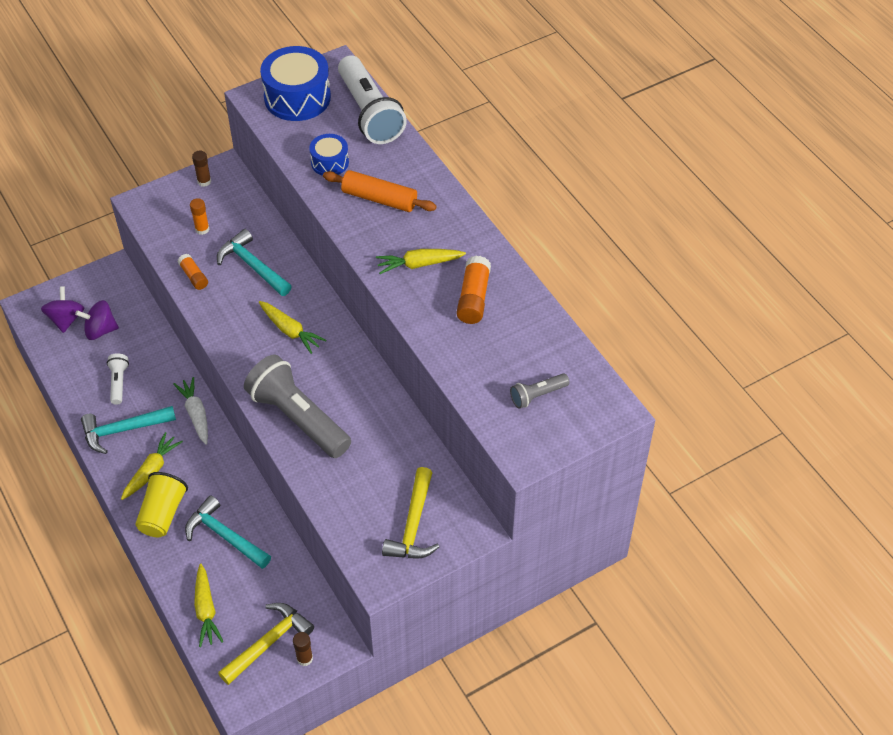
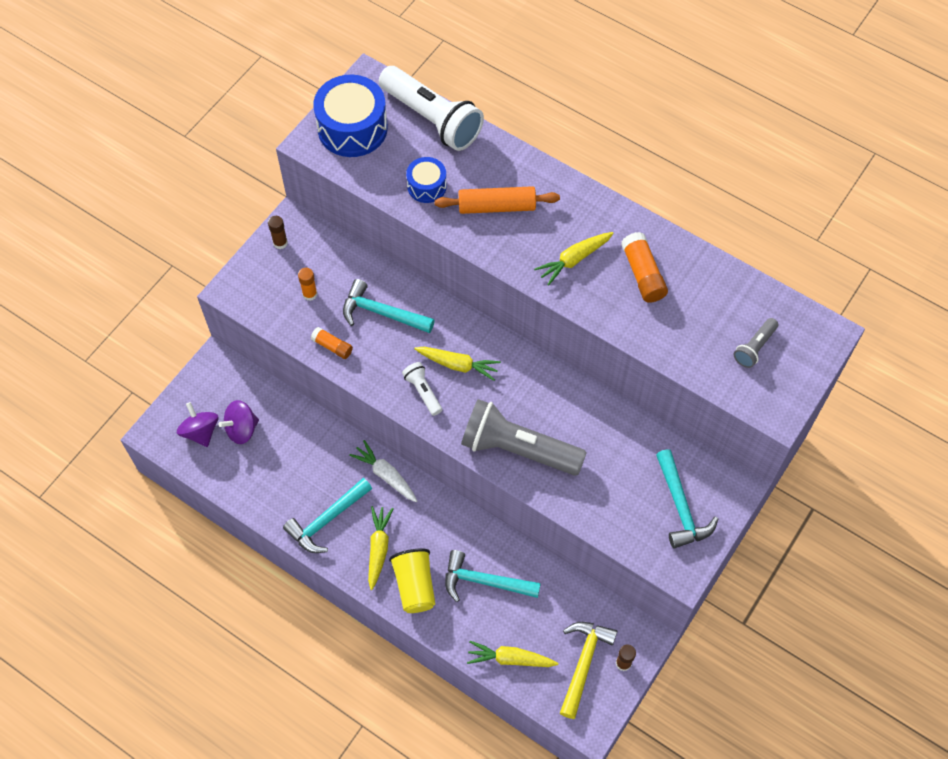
camera: 25 degrees left, 10 degrees up
white flashlight [107,353,129,405] -> white flashlight moved to [402,362,442,416]
yellow carrot [194,564,223,647] -> yellow carrot turned 135 degrees clockwise [467,641,558,667]
yellow hammer [382,467,439,558] -> turquoise hammer [656,449,718,549]

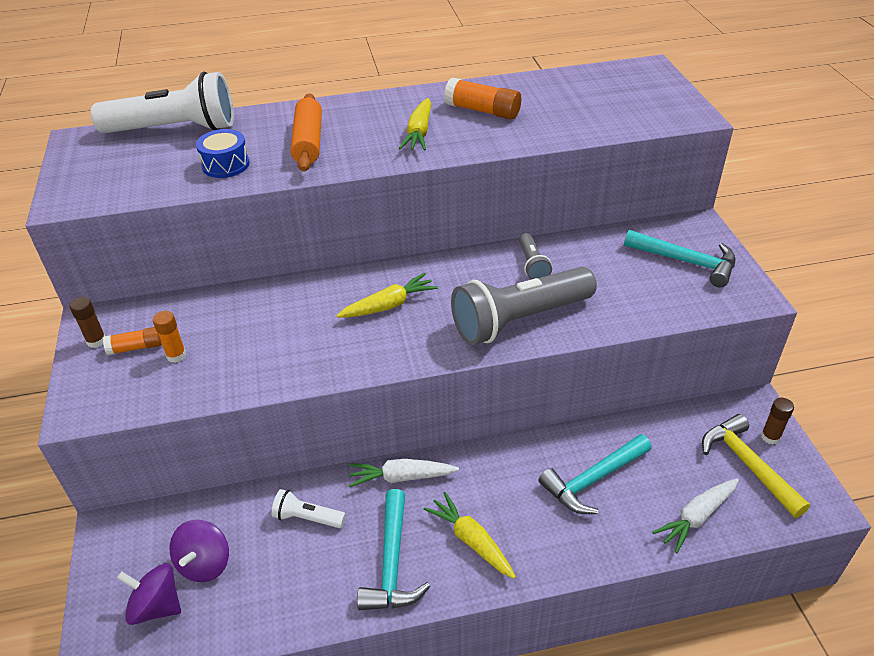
camera: 45 degrees left, 20 degrees down
orange glue stick [311,327,353,359] -> orange glue stick moved to [103,327,162,355]
blue drum [313,75,388,157] -> none
turquoise hammer [343,279,435,333] -> none
yellow cup [389,548,435,613] -> none
white flashlight [402,362,442,416] -> white flashlight moved to [272,489,346,528]
orange rolling pin [434,186,560,214] -> orange rolling pin turned 45 degrees counterclockwise [291,94,322,172]
yellow carrot [467,641,558,667] -> white carrot [652,479,739,553]
grey flashlight [734,318,778,368] -> grey flashlight moved to [519,233,552,279]

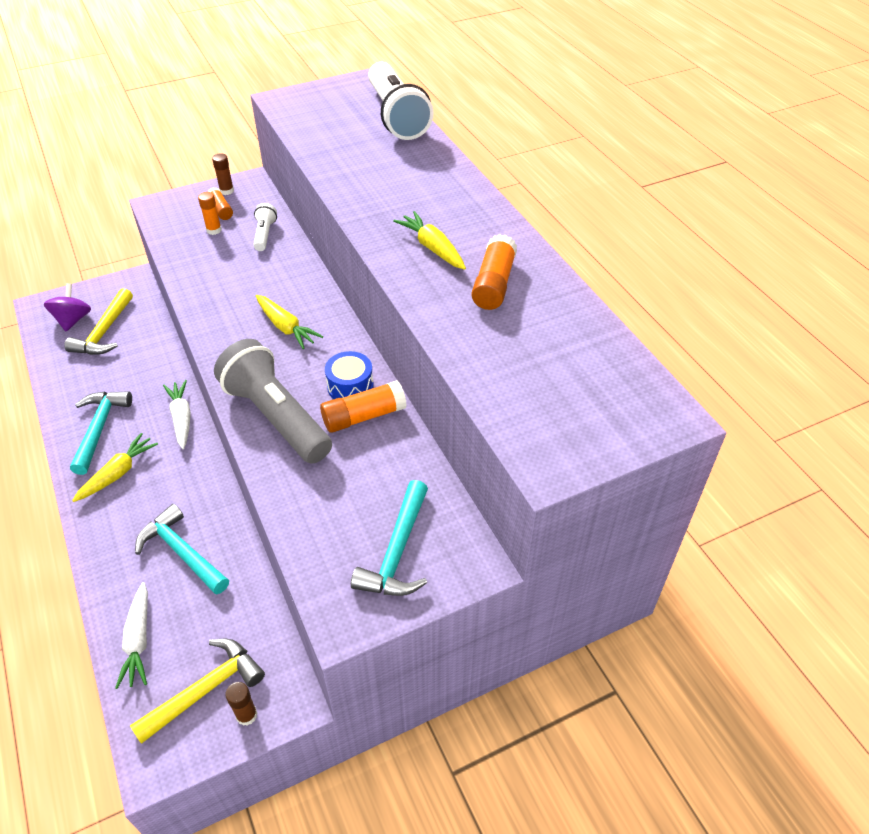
camera: 75 degrees right, 5 degrees up
purple spinning top [170,520,229,582] -> yellow hammer [64,288,133,355]
blue drum [196,129,250,178] -> blue drum moved to [325,351,374,399]
white flashlight [272,489,346,528] -> white flashlight moved to [253,203,277,251]
orange rolling pin [291,94,322,172] -> none
turquoise hammer [357,489,430,610] -> turquoise hammer turned 105 degrees clockwise [70,391,132,475]
yellow carrot [399,98,431,151] -> yellow carrot turned 60 degrees clockwise [393,211,466,270]
grey flashlight [519,233,552,279] -> orange glue stick [320,380,407,433]
white carrot [652,479,739,553] -> white carrot turned 135 degrees counterclockwise [115,582,148,689]

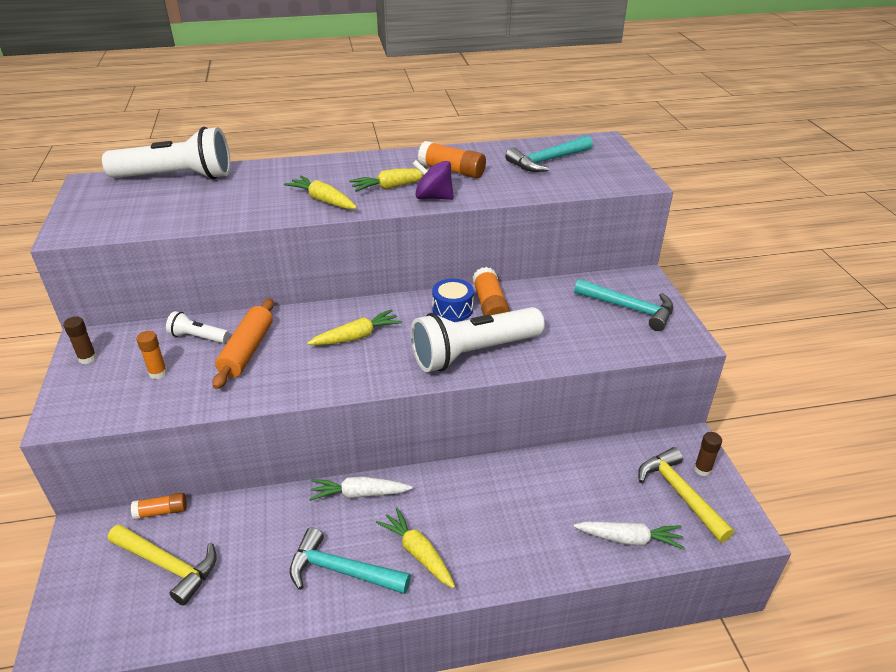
camera: 75 degrees left, 10 degrees down
purple spinning top [44,283,91,331] -> purple spinning top moved to [412,160,454,200]
turquoise hammer [135,504,229,595] -> turquoise hammer moved to [505,135,593,172]
orange glue stick [208,187,233,220] -> orange glue stick moved to [131,493,187,520]
grey flashlight [214,339,332,464] -> white flashlight [411,307,545,372]
none -> orange rolling pin [213,298,274,389]
none -> yellow carrot [284,176,357,209]

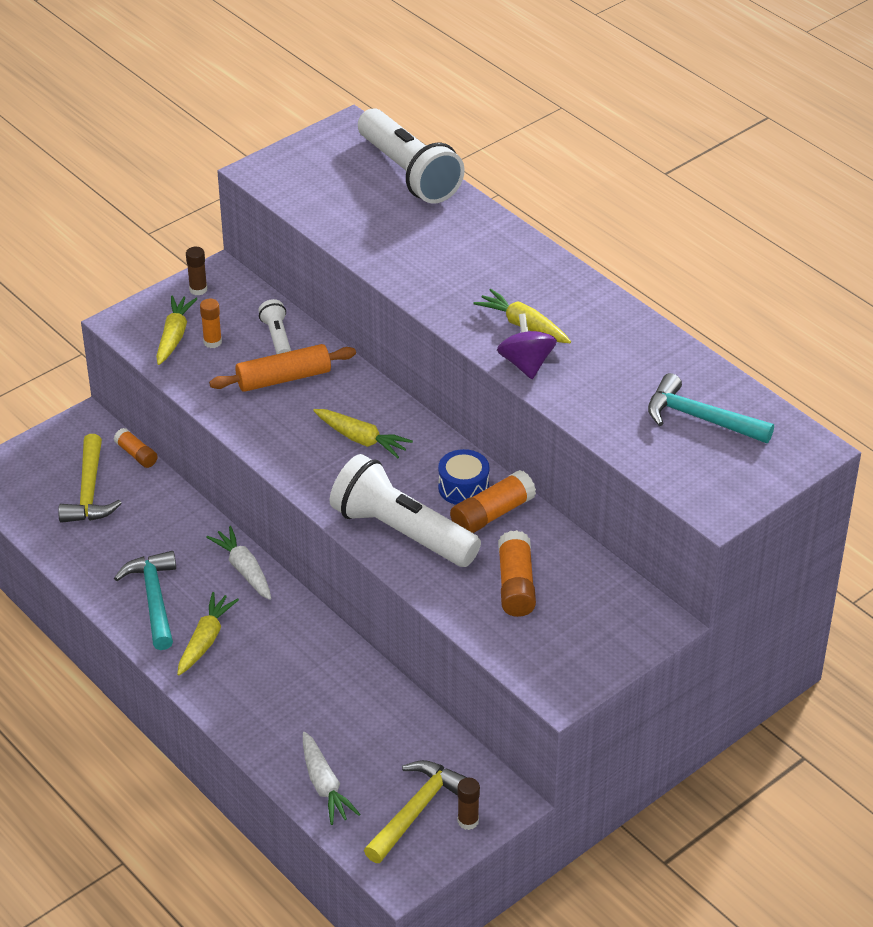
camera: 60 degrees right, 5 degrees up
yellow carrot [284,176,357,209] -> yellow carrot moved to [156,295,197,365]
orange glue stick [418,141,486,179] -> orange glue stick moved to [498,530,536,617]
turquoise hammer [574,279,673,331] -> none

